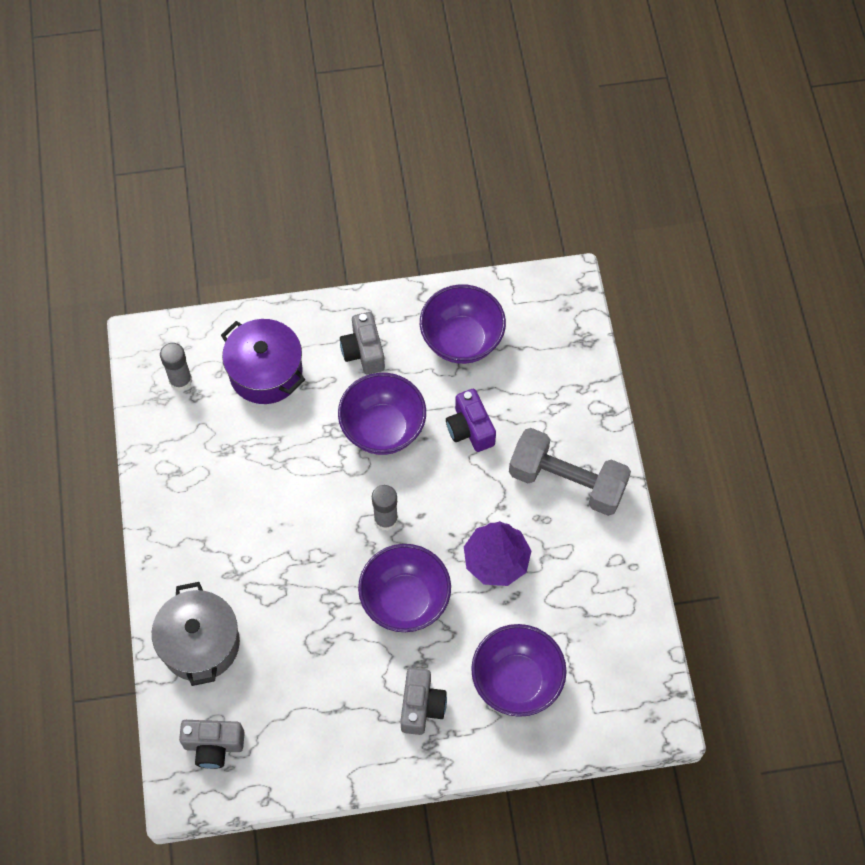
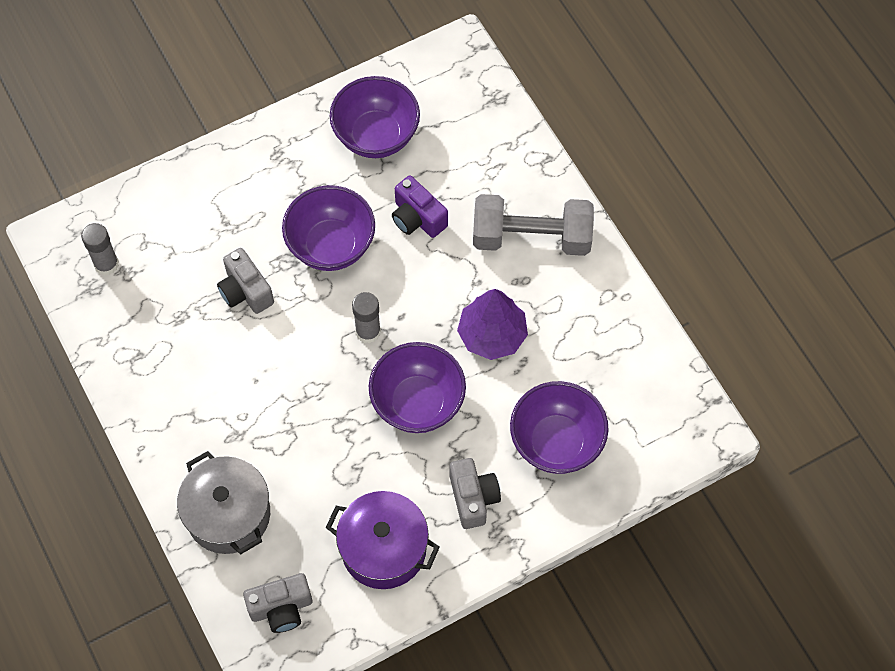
camera: 20 degrees left, 0 degrees up
purple pot [221,319,305,404] -> purple pot moved to [326,491,440,589]
grey camera [340,312,385,374] -> grey camera moved to [217,248,274,314]

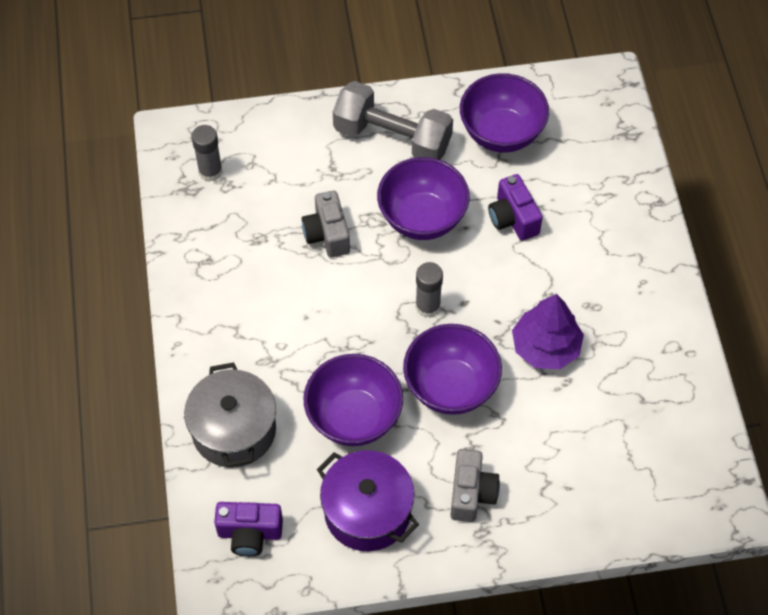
camera: 20 degrees right, 5 degrees down
grey camera [243,573,312,633] -> purple camera [214,502,283,556]
grey dumbbell [473,194,594,256] -> grey dumbbell moved to [333,81,453,160]
purple bowl [510,381,609,474] -> purple bowl moved to [304,354,403,446]

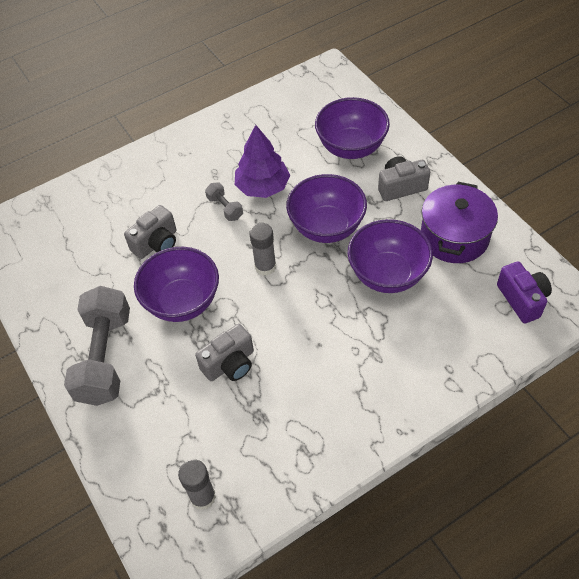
camera: 110 degrees left, 5 degrees down
grey pot [184,362,276,468] -> none
purple bowl [460,73,549,153] -> purple bowl moved to [315,97,390,159]
purple camera [488,174,543,240] -> grey camera [124,205,176,259]
none -> grey dumbbell [205,182,243,221]

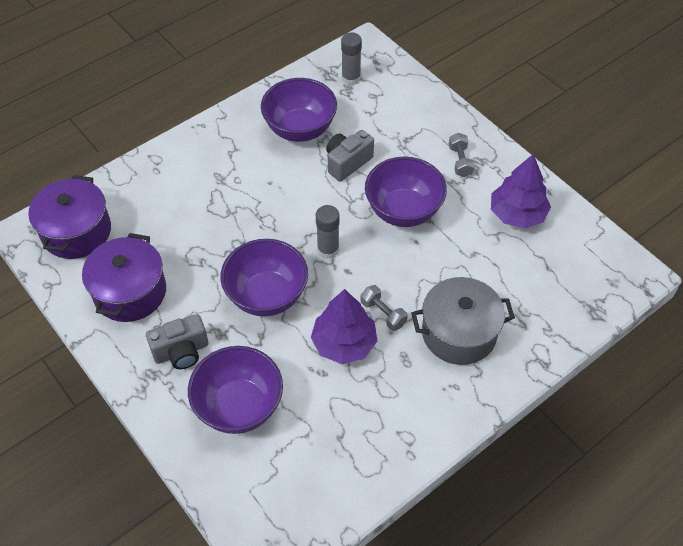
camera: 170 degrees right, 0 degrees up
grey dumbbell [64,286,130,406] -> grey dumbbell [449,133,475,177], size x0.45
grey camera [124,205,176,259] -> none
purple bowl [348,219,433,293] -> purple bowl moved to [261,78,337,142]
purple camera [497,261,552,323] -> purple pot [28,175,111,259]
none -> grey pot [411,277,515,365]
none -> purple tree [491,154,551,229]

